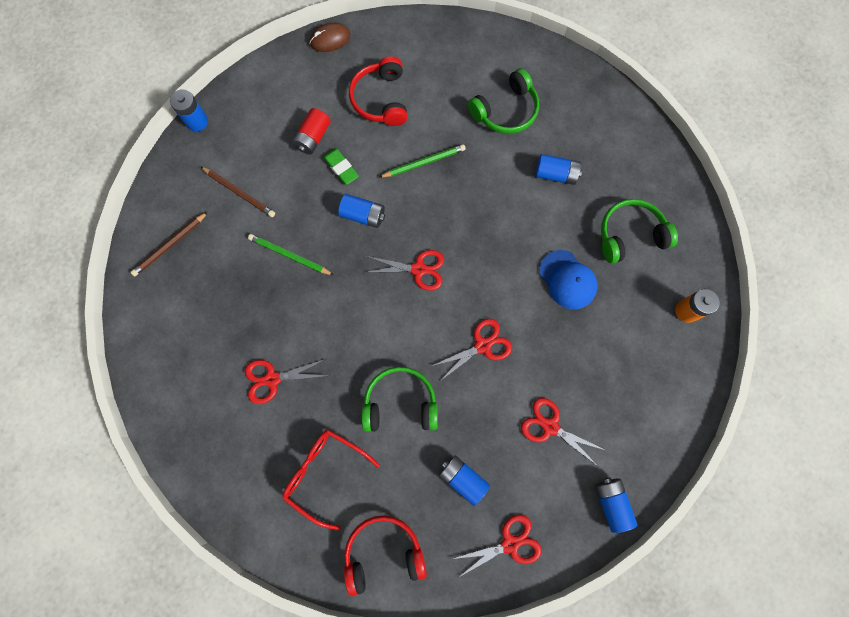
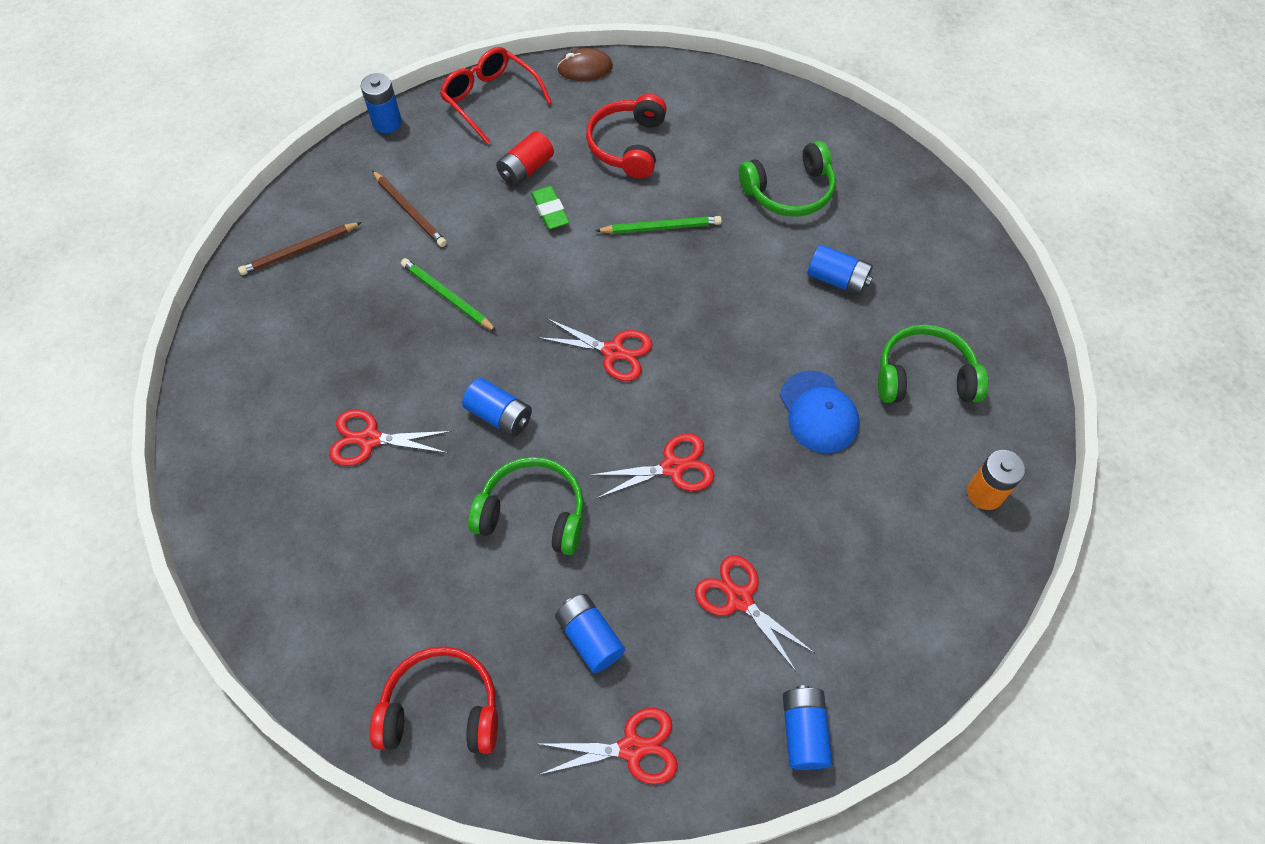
camera: 15 degrees right, 15 degrees down
red glasses [282,430,380,531] -> red glasses moved to [440,47,552,145]
blue battery [338,194,385,228] -> blue battery moved to [462,378,532,437]

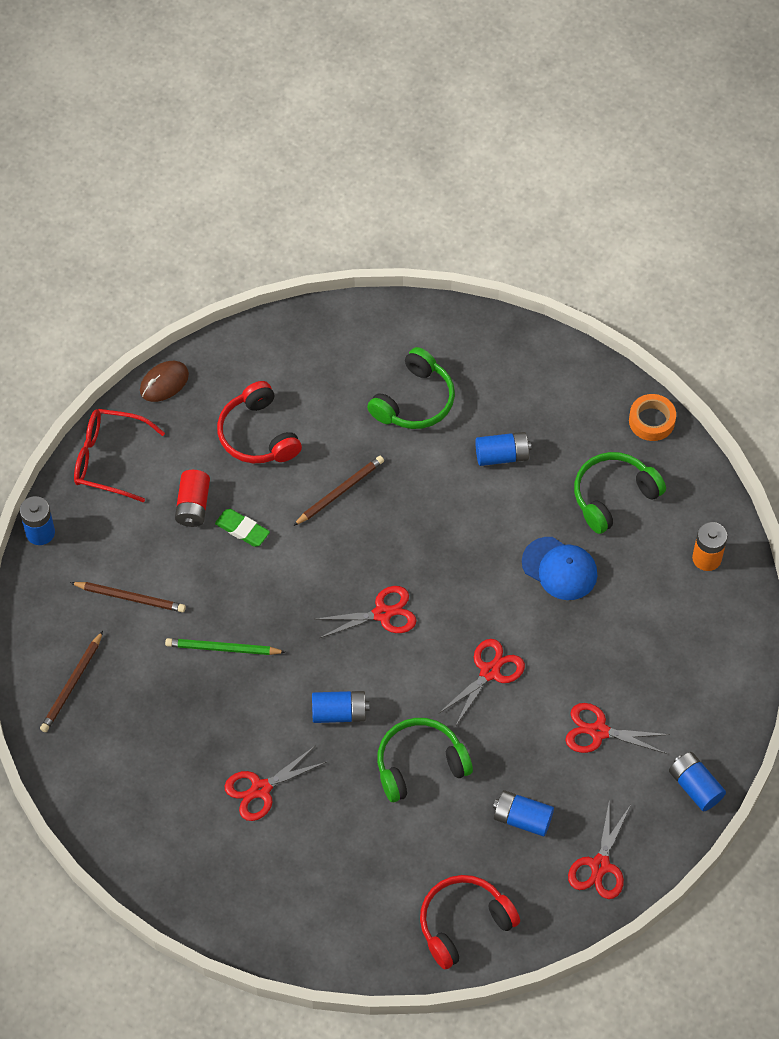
camera: 35 degrees left, 0 degrees up
red scissors [539,708,678,785] -> red scissors turned 150 degrees clockwise [568,799,630,899]
green pencil [595,216,722,234] -> brown pencil [293,456,384,526]
none -> orange tape [629,394,676,441]

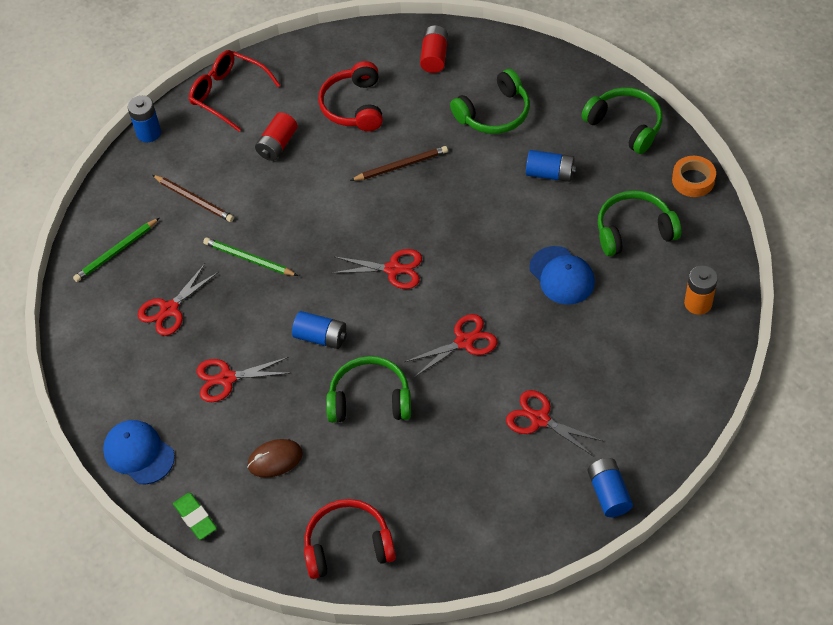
camera: 25 degrees right, 5 degrees down
brown pencil [40,631,103,732] -> green pencil [73,218,159,282]
brown mouse [140,361,189,402] -> brown mouse moved to [247,439,303,478]
green eraser [215,509,270,547] -> green eraser moved to [173,493,217,540]
blue battery [493,790,554,836] -> none
red scissors [568,799,630,899] -> red scissors moved to [138,264,219,336]
none -> blue cap [103,420,175,484]
none -> red battery [420,25,448,73]
none -> green headphones [581,87,663,154]

